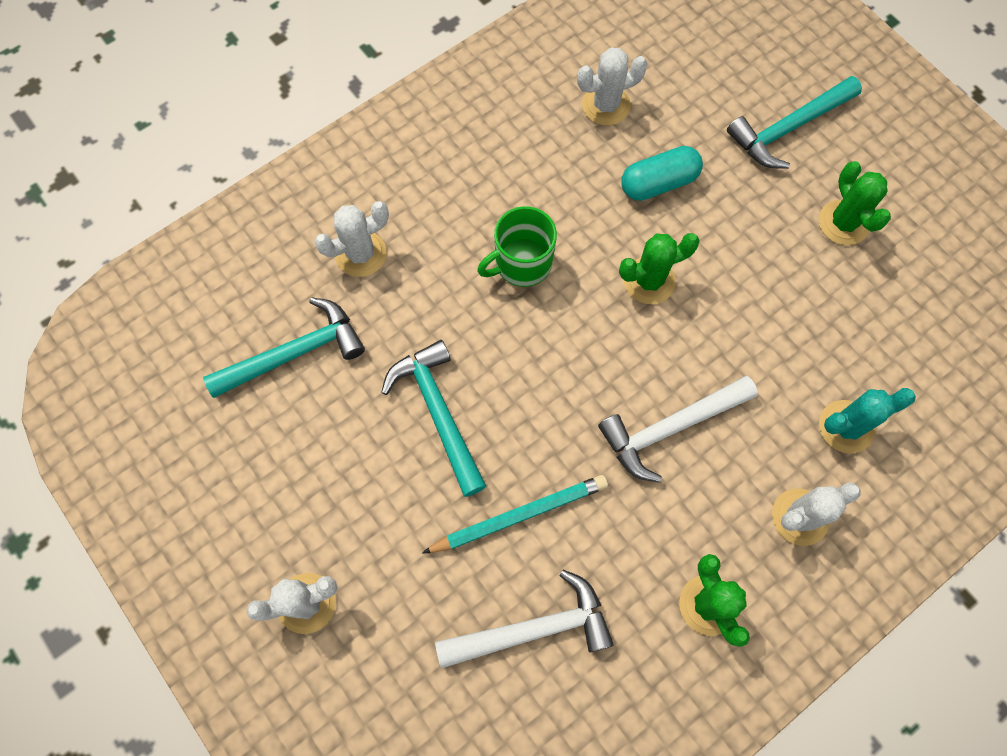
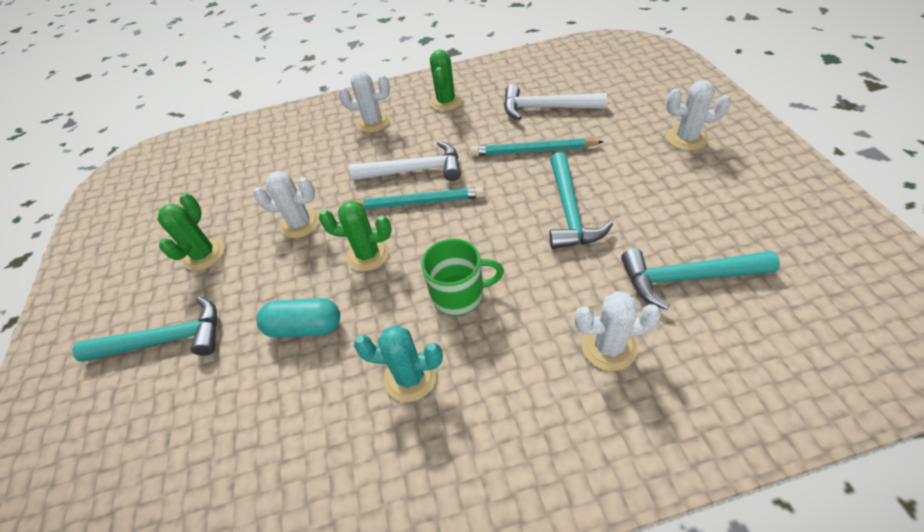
camera: 150 degrees left, 20 degrees down
white cactus [577,48,648,125] -> white cactus moved to [253,171,320,238]
turquoise cactus [819,388,916,454] -> turquoise cactus moved to [354,325,443,402]
none -> turquoise pencil [357,187,484,209]

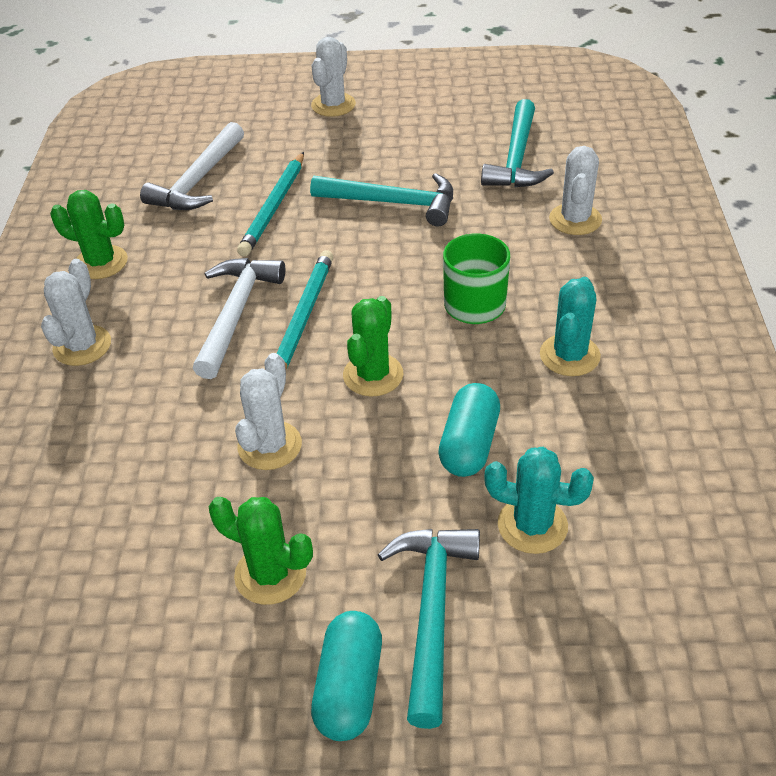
camera: 80 degrees left, 5 degrees down
none -> turquoise capsule [311,611,382,741]
none -> turquoise cactus [484,447,594,554]

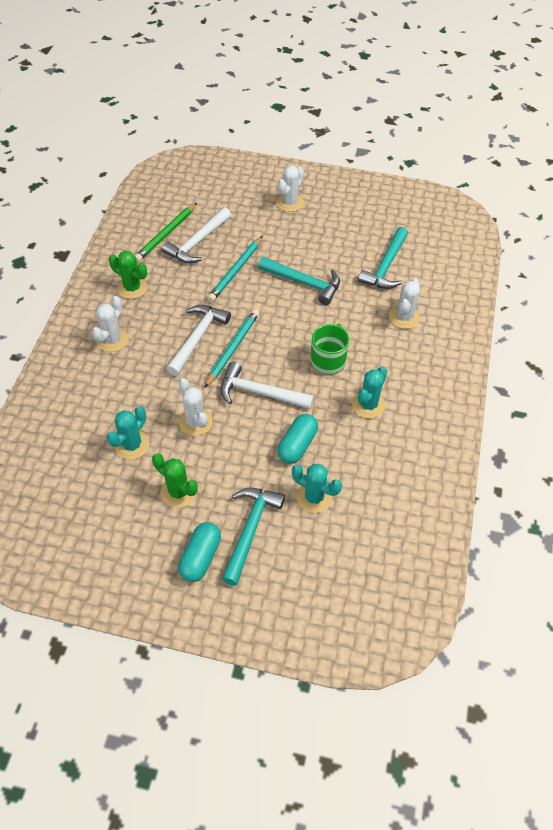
camera: 10 degrees right, 10 degrees up
white cactus [235,353,302,470] -> white cactus turned 60 degrees counterclockwise [178,378,213,436]
green cactus [343,296,404,397] -> white hammer [220,362,314,409]
none -> turquoise cactus [106,406,149,460]
none -> green pencil [135,203,197,262]

